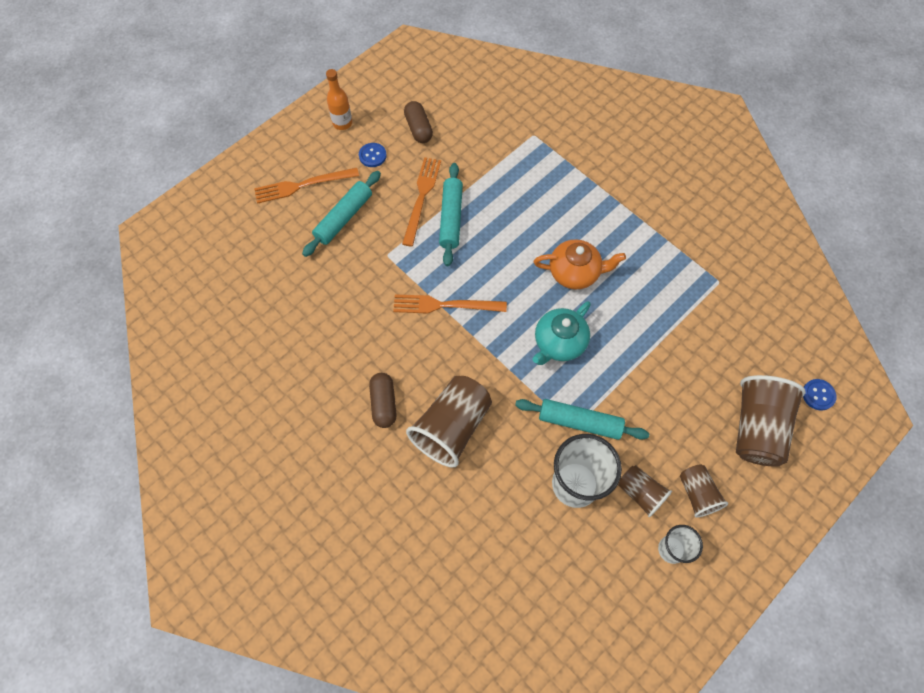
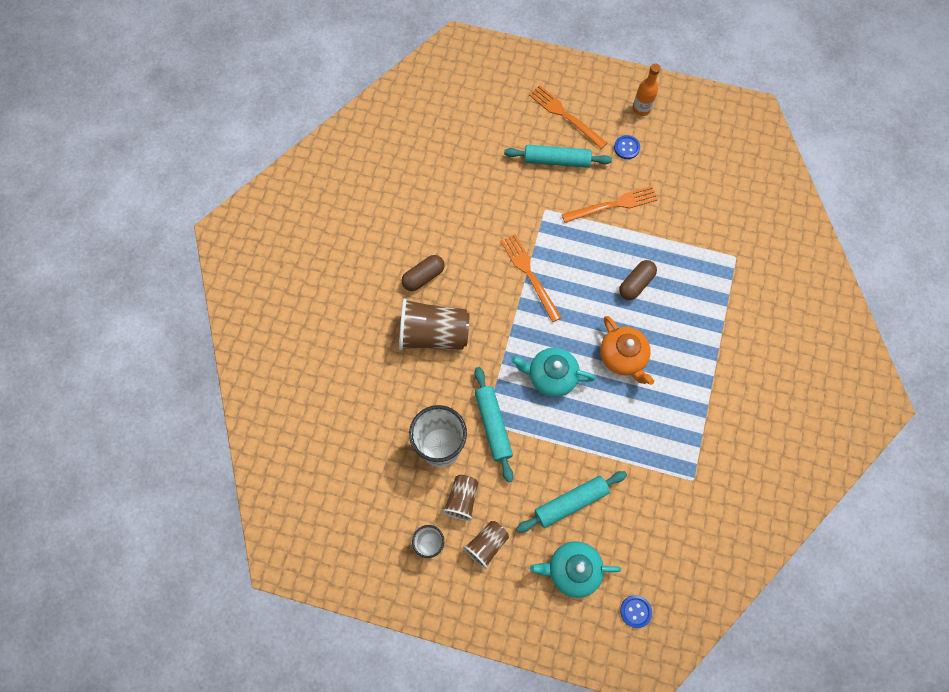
camera: 60 degrees right, 5 degrees up
brown capsule [404,101,433,143] -> brown capsule moved to [619,260,657,300]
turquoise rolling pin [439,163,463,266] -> turquoise rolling pin moved to [516,471,627,533]
brown cup [736,375,806,467] -> turquoise teapot [530,541,621,598]

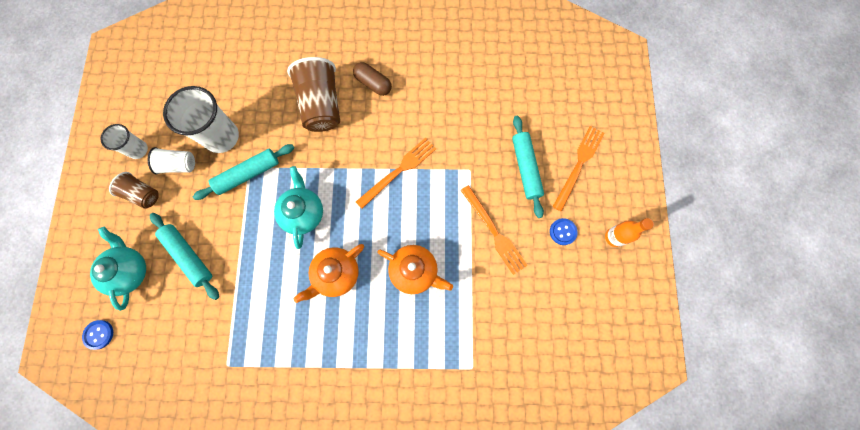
camera: 75 degrees right, 5 degrees up
brown cup [442,475,478,521] -> white cup [148,147,195,175]
brown capsule [619,260,657,300] -> orange teapot [377,245,453,294]

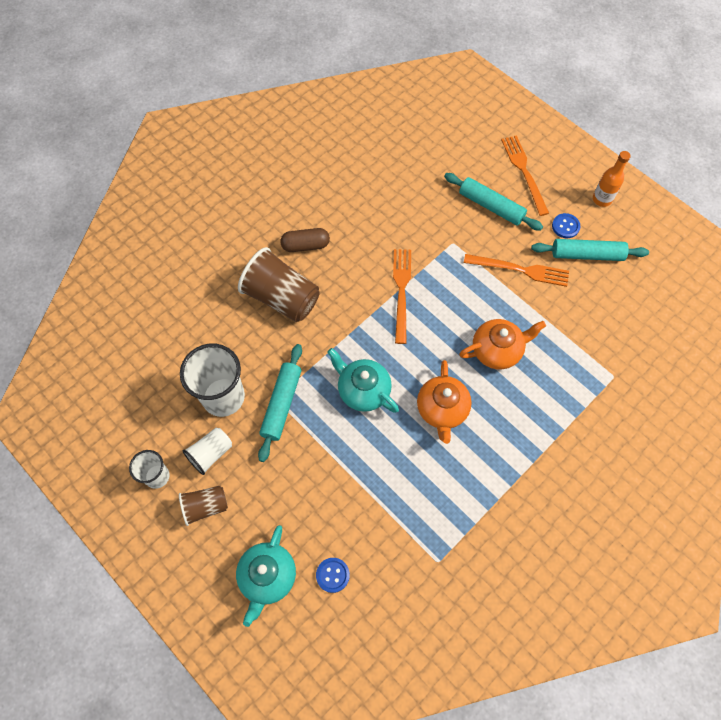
camera: 45 degrees left, 10 degrees down
blue button [82,320,113,350] -> blue button moved to [316,558,350,593]
turquoise teapot [90,227,146,311] -> turquoise teapot turned 105 degrees counterclockwise [236,525,296,627]
turquoise rolling pin [150,213,219,300] -> turquoise rolling pin moved to [531,239,649,261]

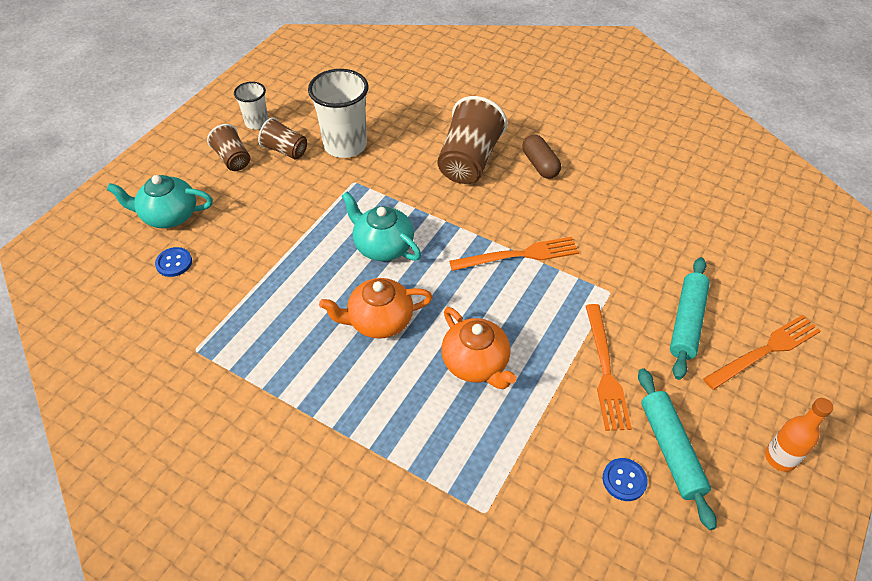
camera: 75 degrees right, 15 degrees down
white cup [183,427,232,475] -> brown cup [258,118,307,159]
turquoise rolling pin [258,344,302,462] -> none
turquoise teapot [327,348,399,413] -> turquoise teapot turned 75 degrees counterclockwise [342,192,421,261]
blue button [552,213,580,238] -> blue button moved to [603,458,648,501]

